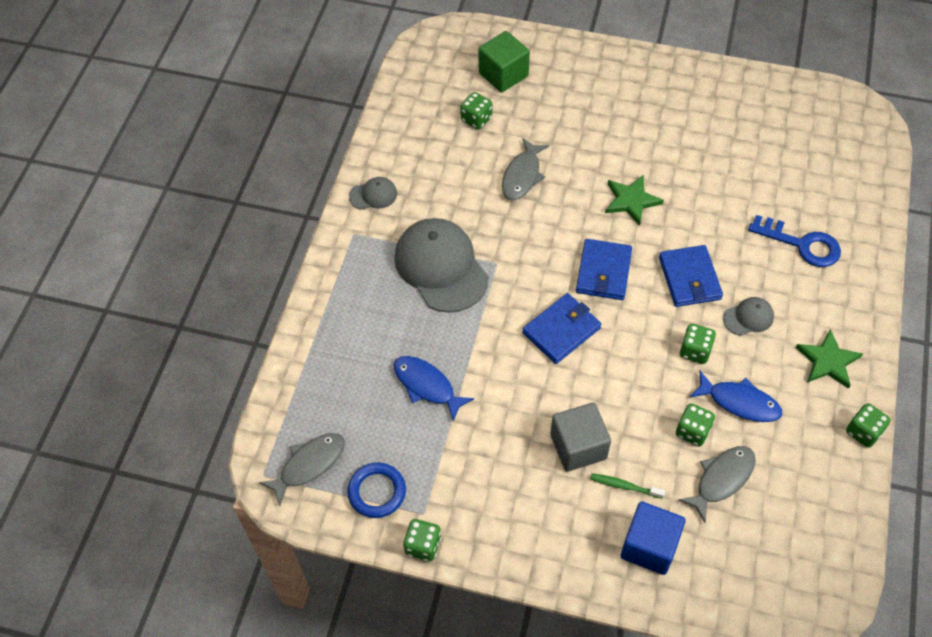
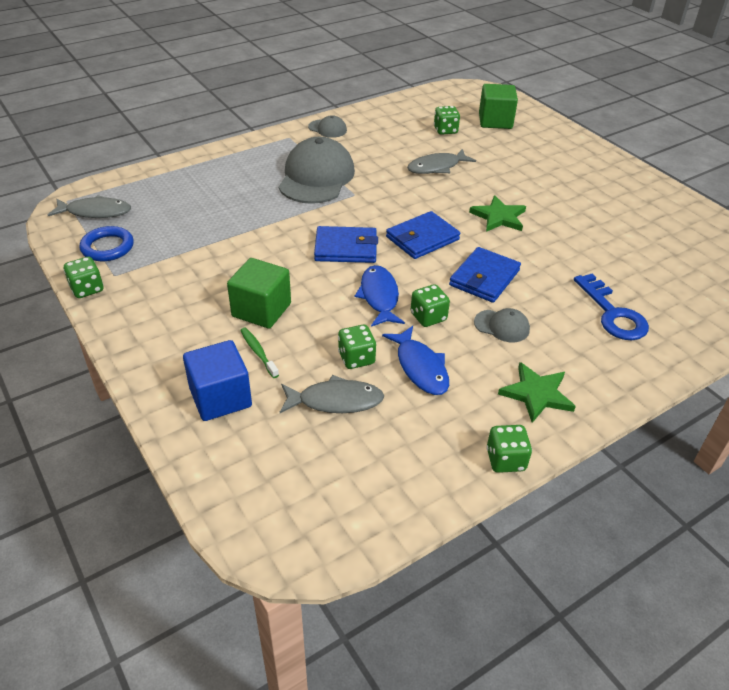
camera: 40 degrees right, 15 degrees down
blue fish [394,356,474,422] -> blue fish moved to [355,265,405,327]
grey cube [550,403,611,471] -> green cube [227,258,291,329]

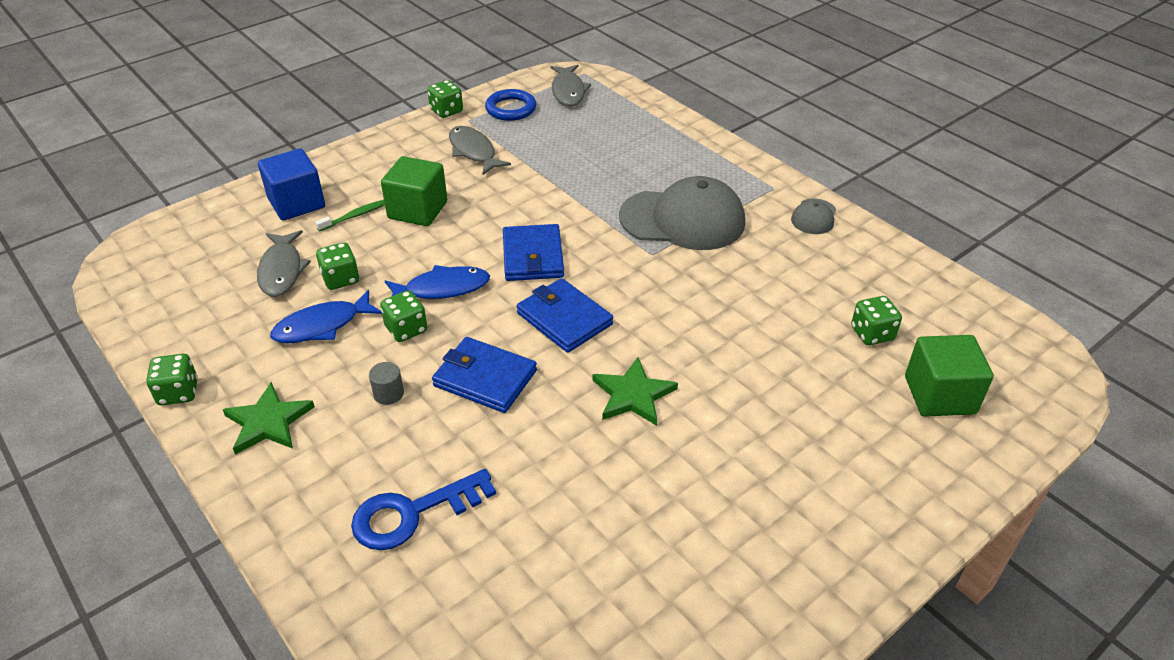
camera: 85 degrees right, 0 degrees up
grey fish [407,149,476,174] -> grey fish moved to [449,126,511,175]
grey cap [474,308,530,342] -> grey cylinder [369,362,404,405]

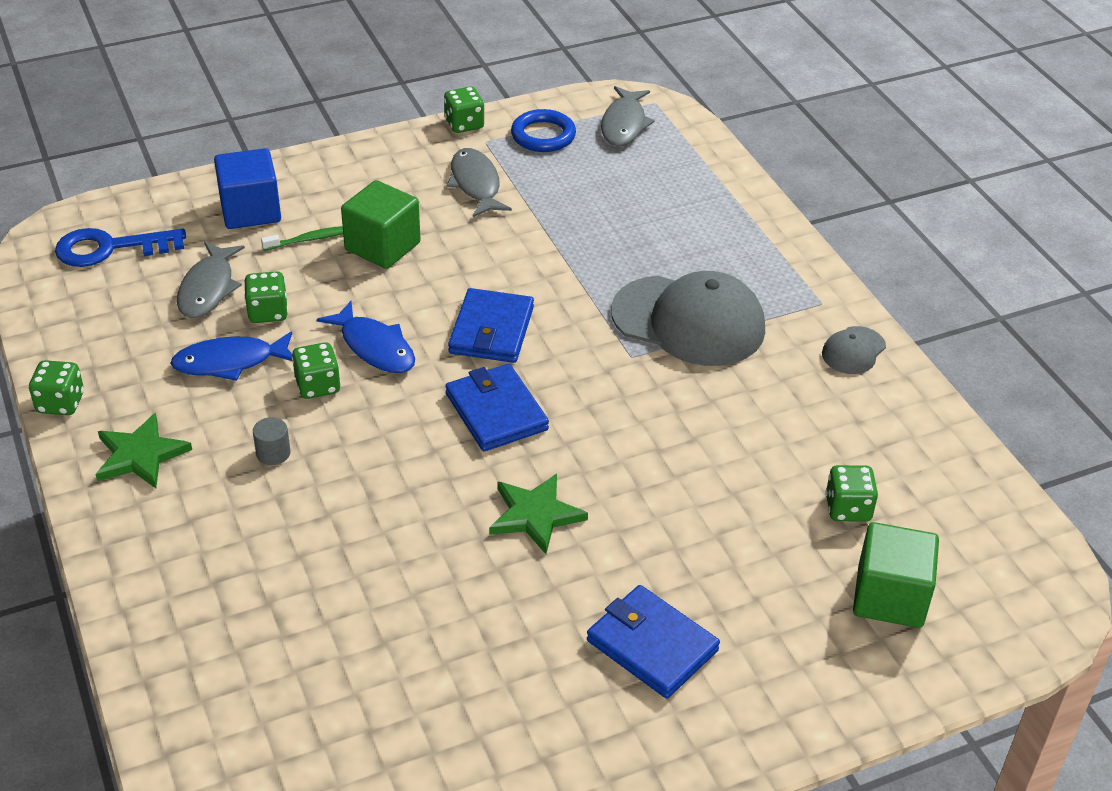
camera: 15 degrees right, 0 degrees up
blue key [351,469,496,550] -> blue key moved to [55,228,186,267]
blue fish [385,265,490,299] -> blue fish turned 45 degrees clockwise [317,301,415,373]
blue wallet [432,337,537,413] -> blue wallet moved to [587,585,720,699]

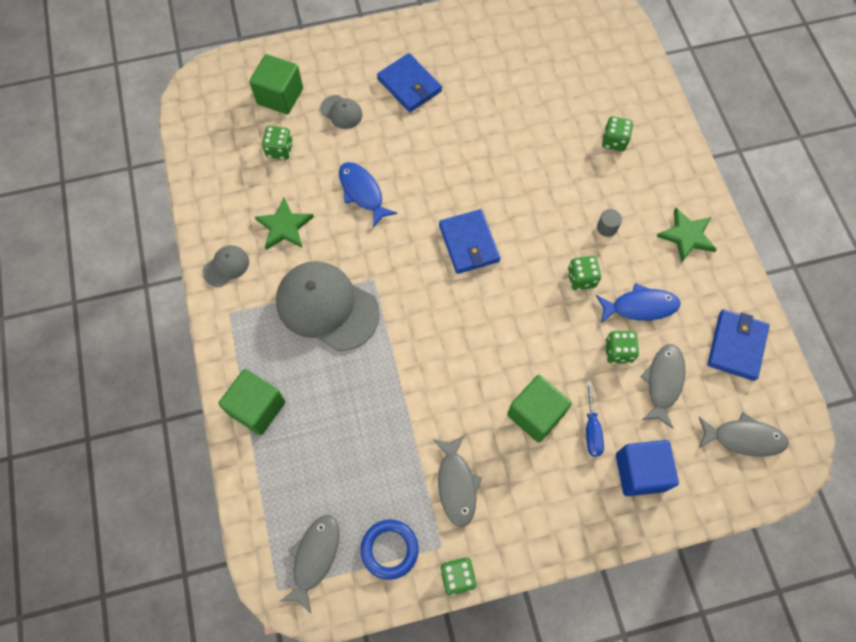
camera: 170 degrees left, 25 degrees up
green dice [29,360,84,415] -> green dice moved to [602,116,633,151]
blue key [55,228,186,267] -> grey fish [699,412,789,457]
green toothbrush [261,226,343,251] -> blue screwdriver [586,381,604,457]
blue fish [317,301,415,373] -> blue fish moved to [339,162,397,228]
blue wallet [448,288,534,363] -> blue wallet moved to [707,309,770,381]
green star [489,474,588,554] -> green star moved to [255,198,314,250]
none -> green cube [218,369,286,435]
none -> grey cap [320,95,362,129]

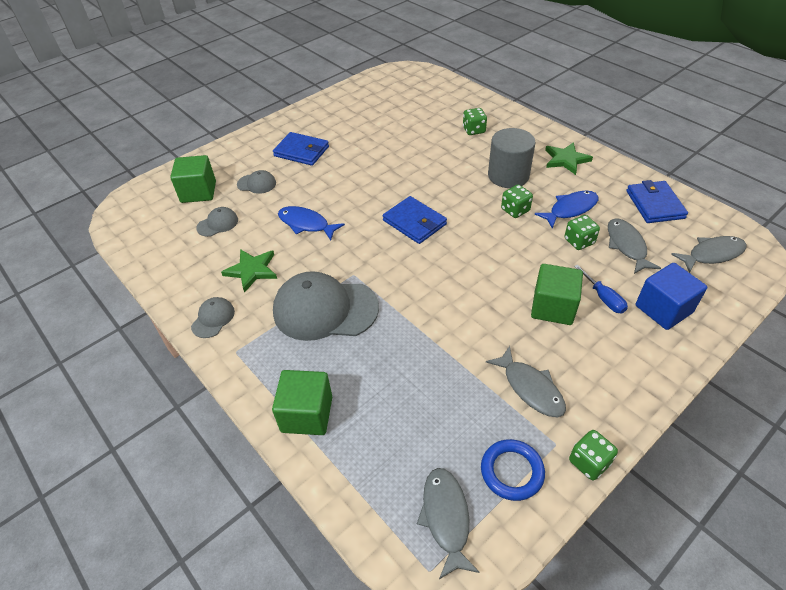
camera: 25 degrees left, 20 degrees down
green dice [262,126,293,160] -> grey cap [196,207,238,237]
grey cylinder [597,209,622,237] -> grey cylinder [488,128,536,188], size x2.41

